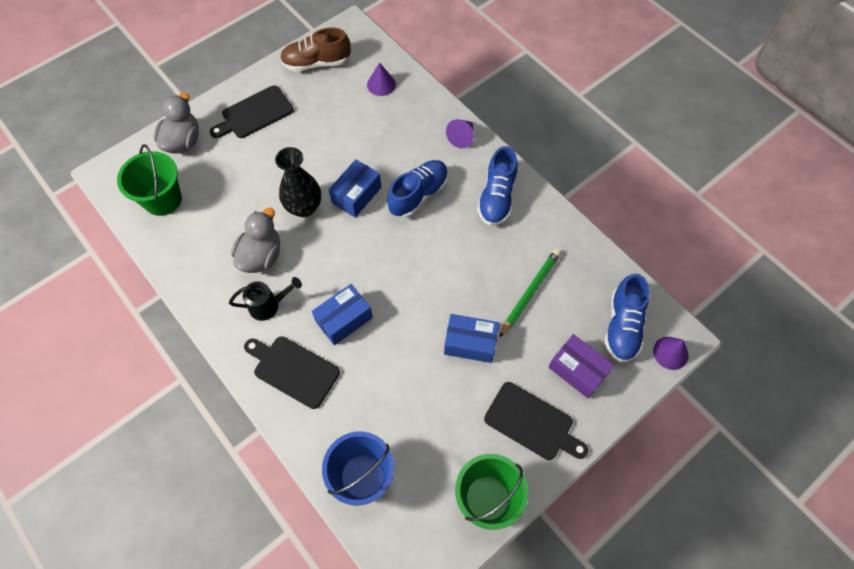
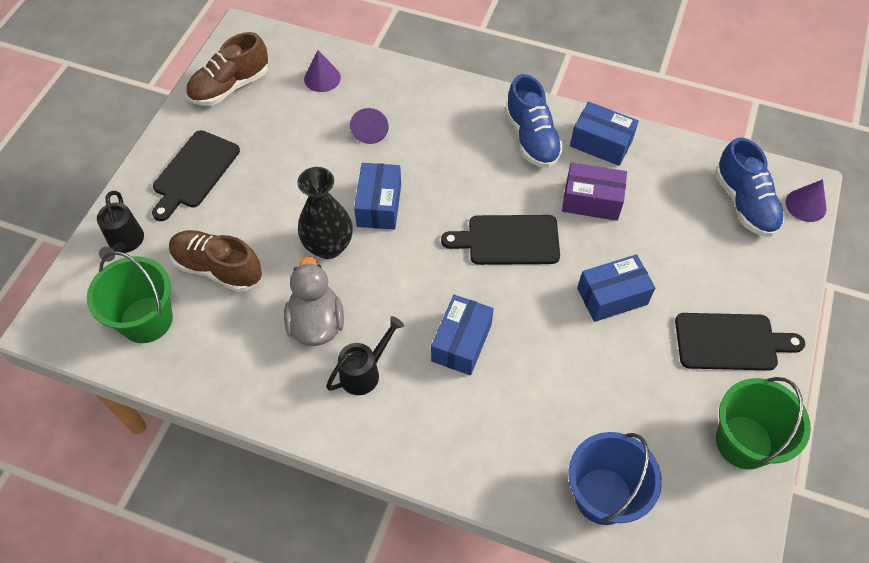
camera: 30 degrees left, 5 degrees down
grey duck [154,93,199,154] -> black watering can [97,191,144,262]
black cutting board [244,336,340,409] -> black cutting board moved to [441,215,560,265]
blue shoe [387,160,448,218] -> none
purple cone [446,119,474,148] -> purple cone moved to [350,108,389,144]
green pencil [499,249,561,338] -> none
purple box [548,334,614,398] -> purple box moved to [562,162,627,221]
none -> brown shoe [169,230,262,292]
none -> blue box [570,102,639,166]

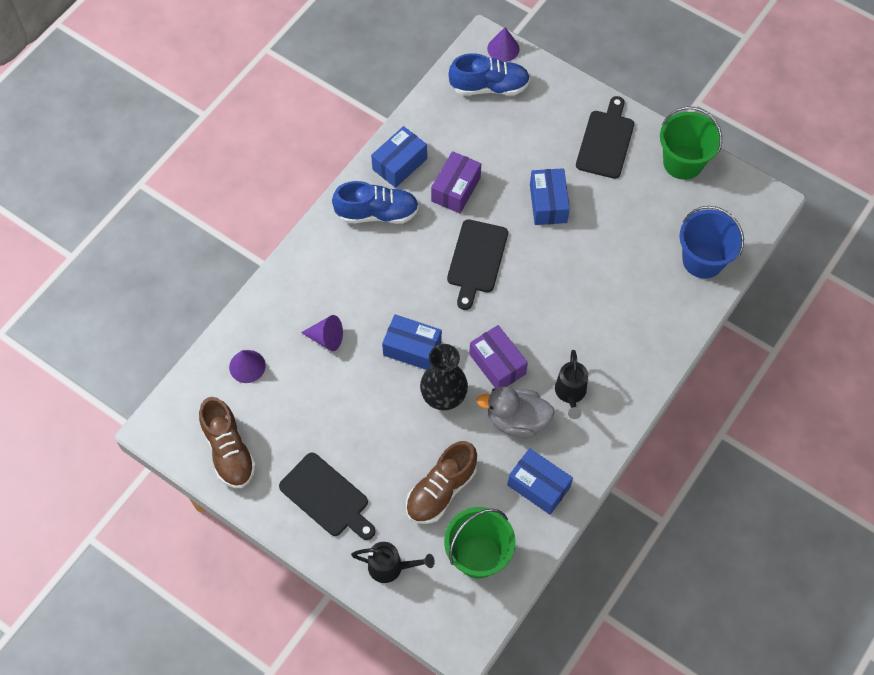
camera: 75 degrees left, 5 degrees up
black watering can [326,316,404,395] -> black watering can turned 150 degrees counterclockwise [555,350,588,419]
blue box [431,295,494,375] -> blue box moved to [507,448,573,515]
none -> purple box [469,325,528,389]

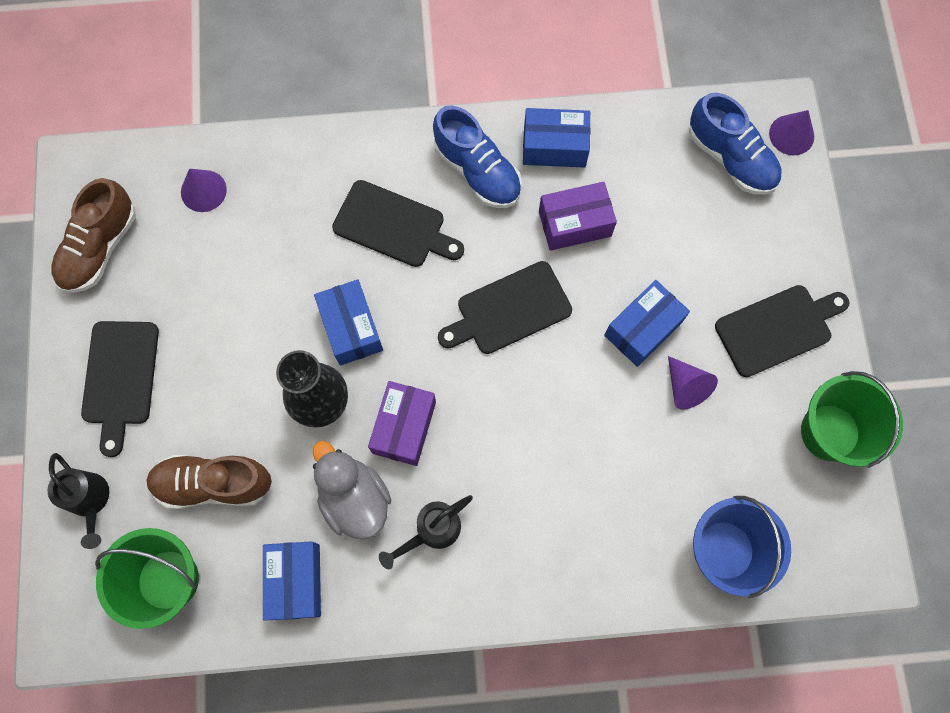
camera: 50 degrees right, 10 degrees up
purple cone [301,315,343,351] -> purple cone moved to [668,356,718,409]
none -> black cutting board [332,180,464,267]

